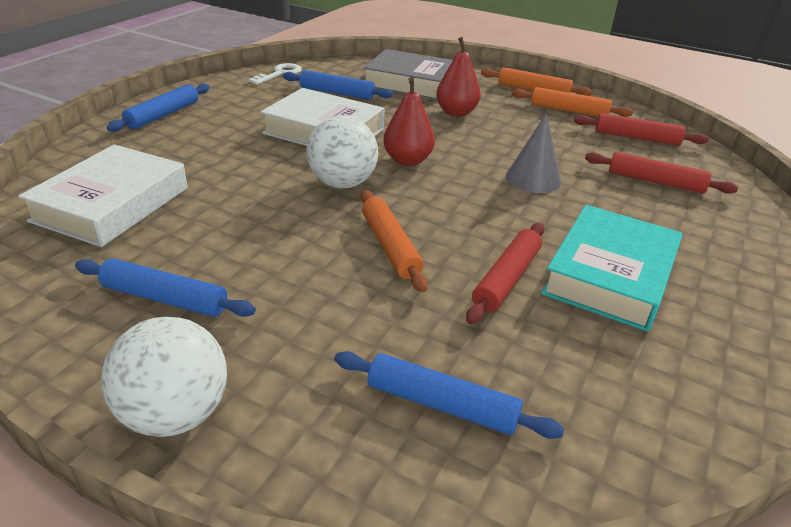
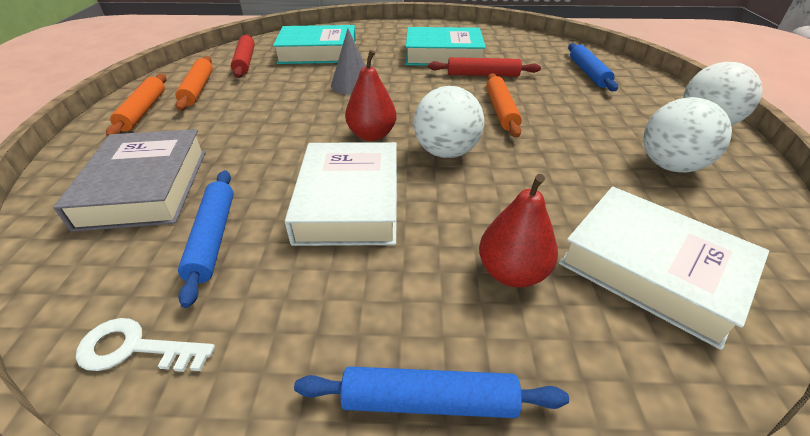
camera: 115 degrees left, 5 degrees up
white book [18,144,188,247] -> white book turned 45 degrees clockwise [559,186,769,350]
blue rolling pin [75,258,256,317] -> white ball [643,97,732,173]
orange rolling pin [361,190,428,292] -> orange rolling pin turned 45 degrees counterclockwise [486,73,522,138]
red pear [436,37,481,117] -> red pear moved to [479,174,558,287]
red rolling pin [585,152,738,194] -> turquoise book [273,25,356,64]

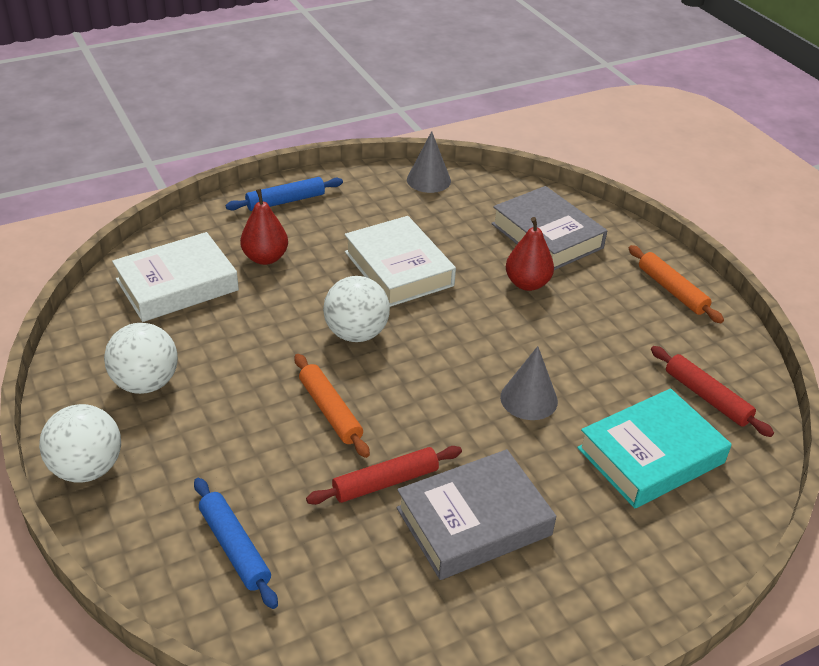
camera: 150 degrees right, 0 degrees up
white key [76,318,215,372] -> grey cone [407,131,451,193]
orange rolling pin [175,56,213,111] -> none
blue rolling pin [178,170,234,308] -> none
red pear [345,50,397,141] -> red pear moved to [506,217,554,291]
turquoise book [406,27,486,66] -> grey book [397,449,556,580]
white book [559,186,769,350] -> white book turned 45 degrees counterclockwise [112,232,239,322]

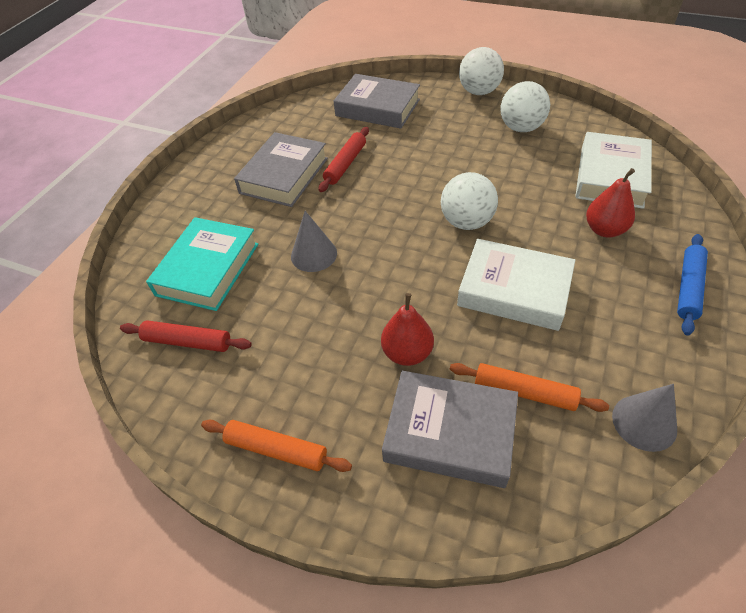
camera: 145 degrees right, 10 degrees up
blue rolling pin [194,478,278,609] -> grey book [334,74,420,129]
orange rolling pin [295,354,370,458] -> orange rolling pin moved to [450,363,609,412]

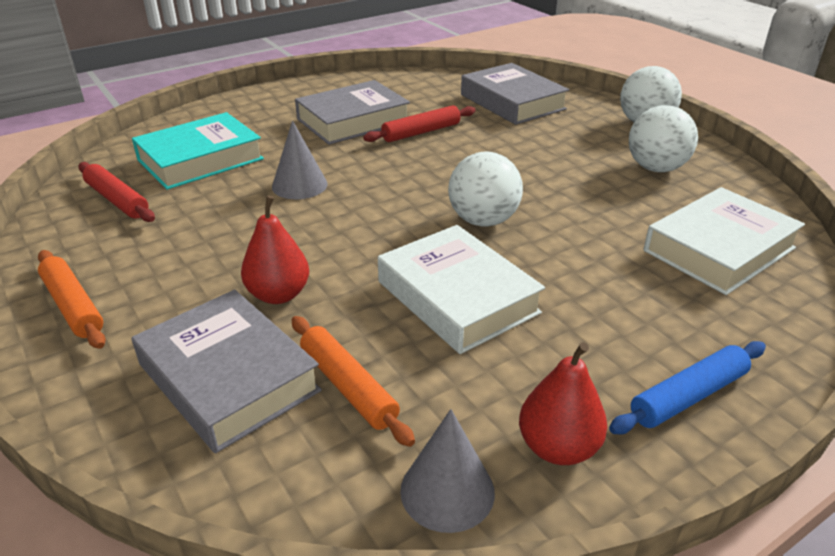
camera: 30 degrees right, 15 degrees down
red pear [586,168,635,237] -> red pear moved to [519,342,607,465]

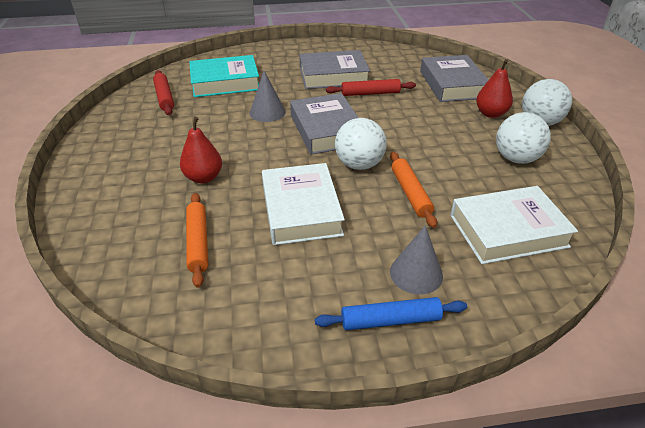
camera: 25 degrees right, 5 degrees up
orange rolling pin [38,250,106,349] -> orange rolling pin moved to [390,152,437,228]
grey book [132,290,322,453] -> grey book moved to [290,93,358,155]
grey cone [400,409,495,533] -> grey cone moved to [390,225,443,295]
red pear [519,342,607,465] -> red pear moved to [476,59,513,118]

